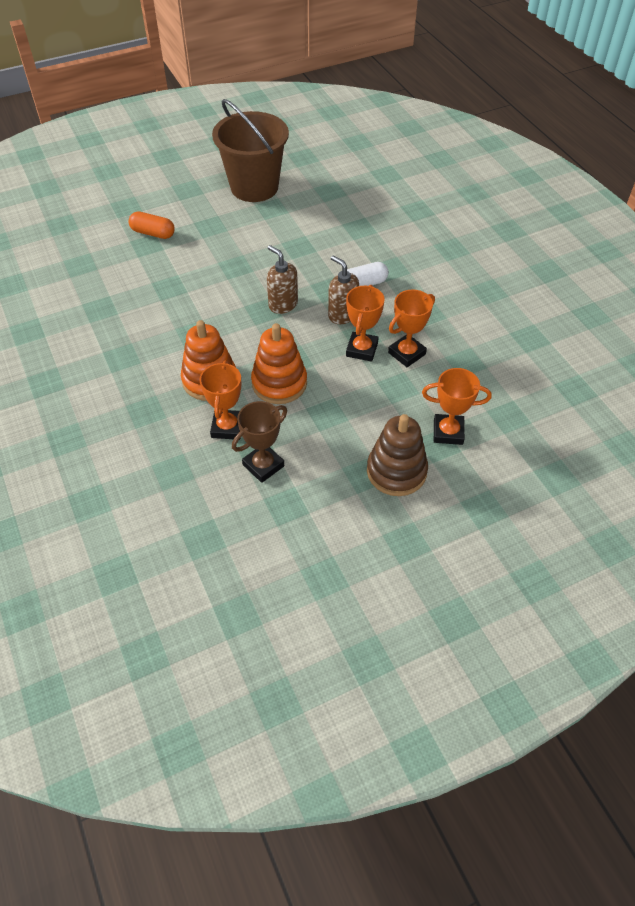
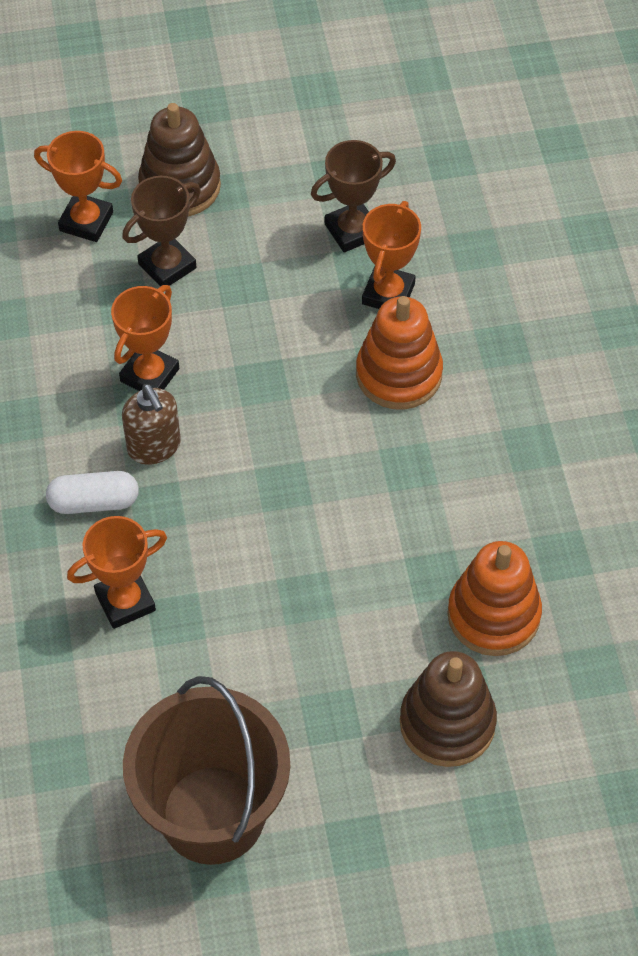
camera: 165 degrees left, 5 degrees up
orange capsule [129,211,175,239] -> brown stacking toy [400,651,497,767]
orange stacking toy [251,323,307,404] -> orange stacking toy moved to [447,541,542,656]
brown soap dispenser [267,245,298,314] -> none
orange trophy [388,289,435,367] -> orange trophy moved to [67,516,167,629]
none -> brown trophy [122,176,201,286]

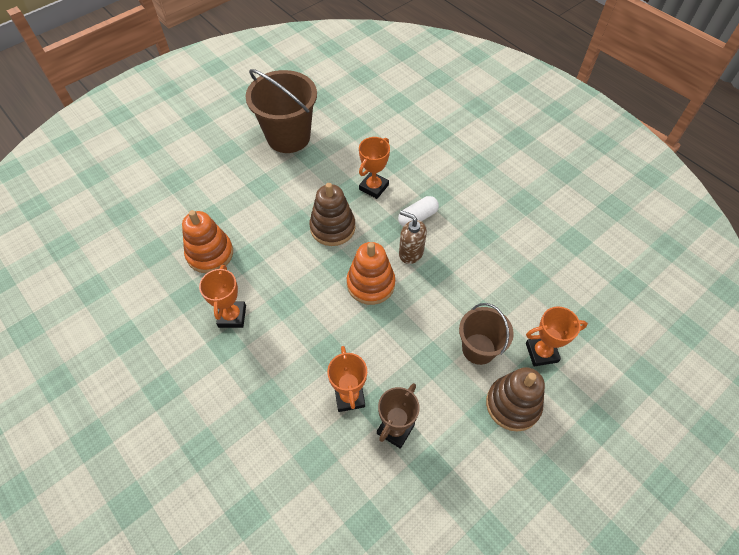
camera: 150 degrees right, 0 degrees up
orange trophy [111,285,179,391] -> orange trophy moved to [199,264,246,328]
brown trophy [122,176,201,286] -> brown bucket [459,303,514,365]
orange stacking toy [356,296,443,410] -> orange stacking toy moved to [347,242,395,305]
brown stacking toy [400,651,497,767] -> brown stacking toy moved to [309,183,355,246]

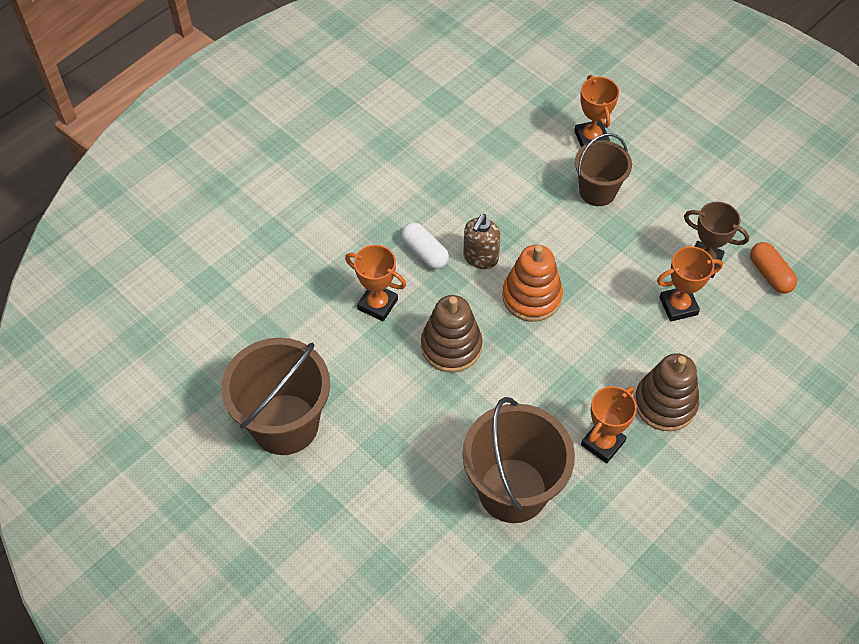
camera: 95 degrees left, 0 degrees up
orange stacking toy [182,210,233,273] -> brown bucket [462,397,575,523]
orange trophy [199,264,246,328] -> orange trophy turned 45 degrees counterclockwise [581,386,637,463]
brown stacking toy [486,367,545,432] -> brown stacking toy moved to [634,353,699,431]
none -> orange capsule [750,242,797,294]

